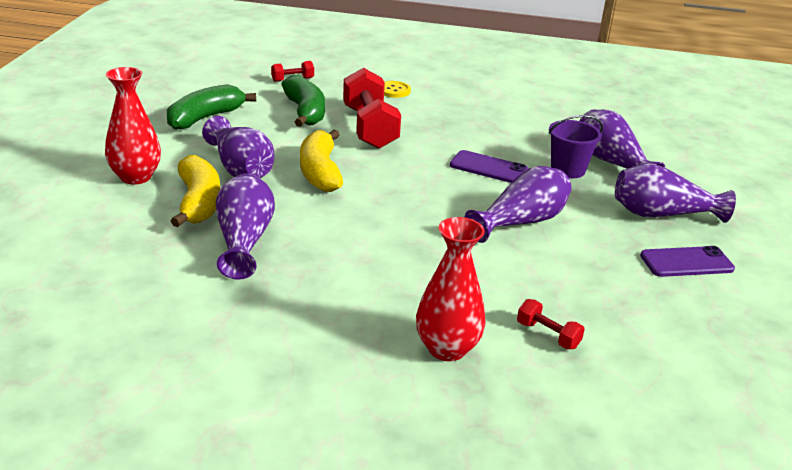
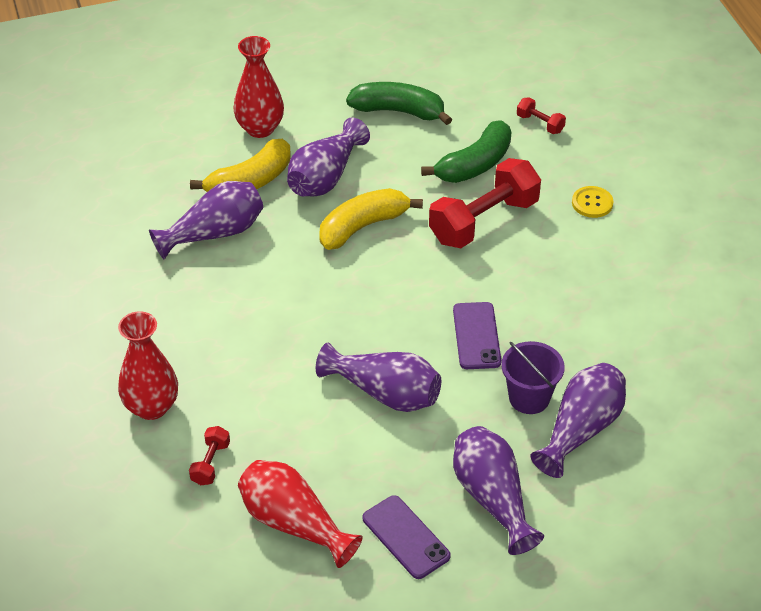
camera: 65 degrees right, 15 degrees up
none -> red vase [238,460,363,568]

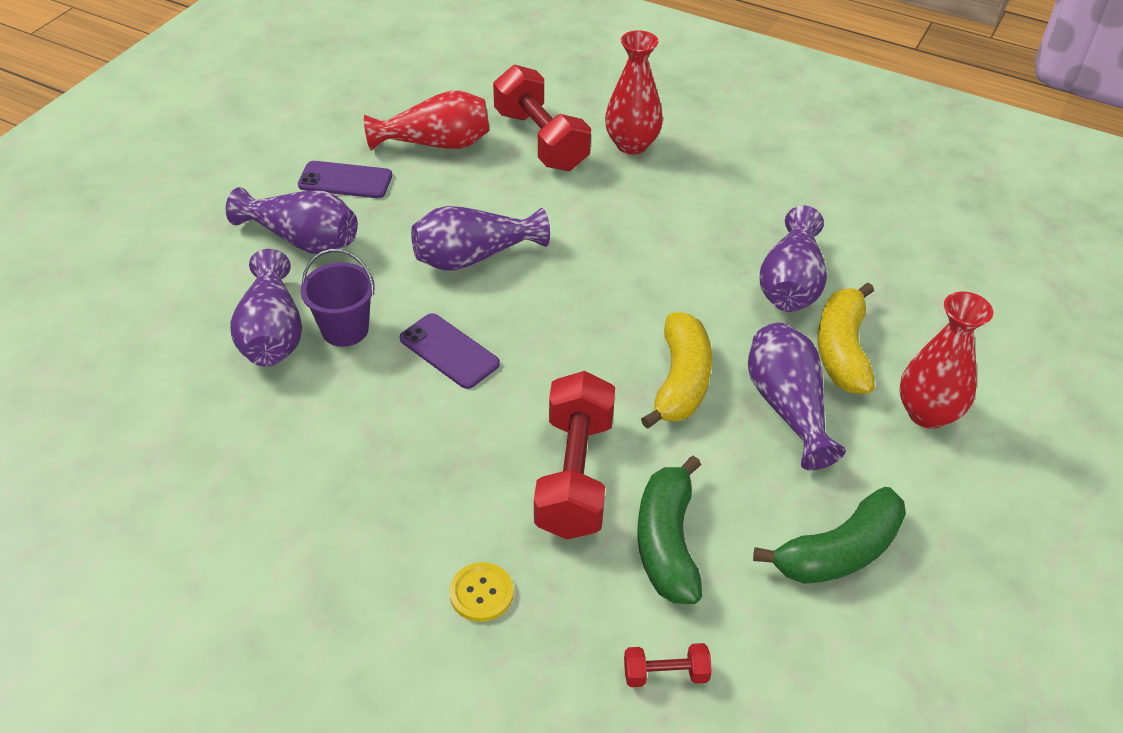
camera: 135 degrees right, 0 degrees up
red dumbbell [189,426,230,485] -> red dumbbell [493,65,591,171], size x2.23

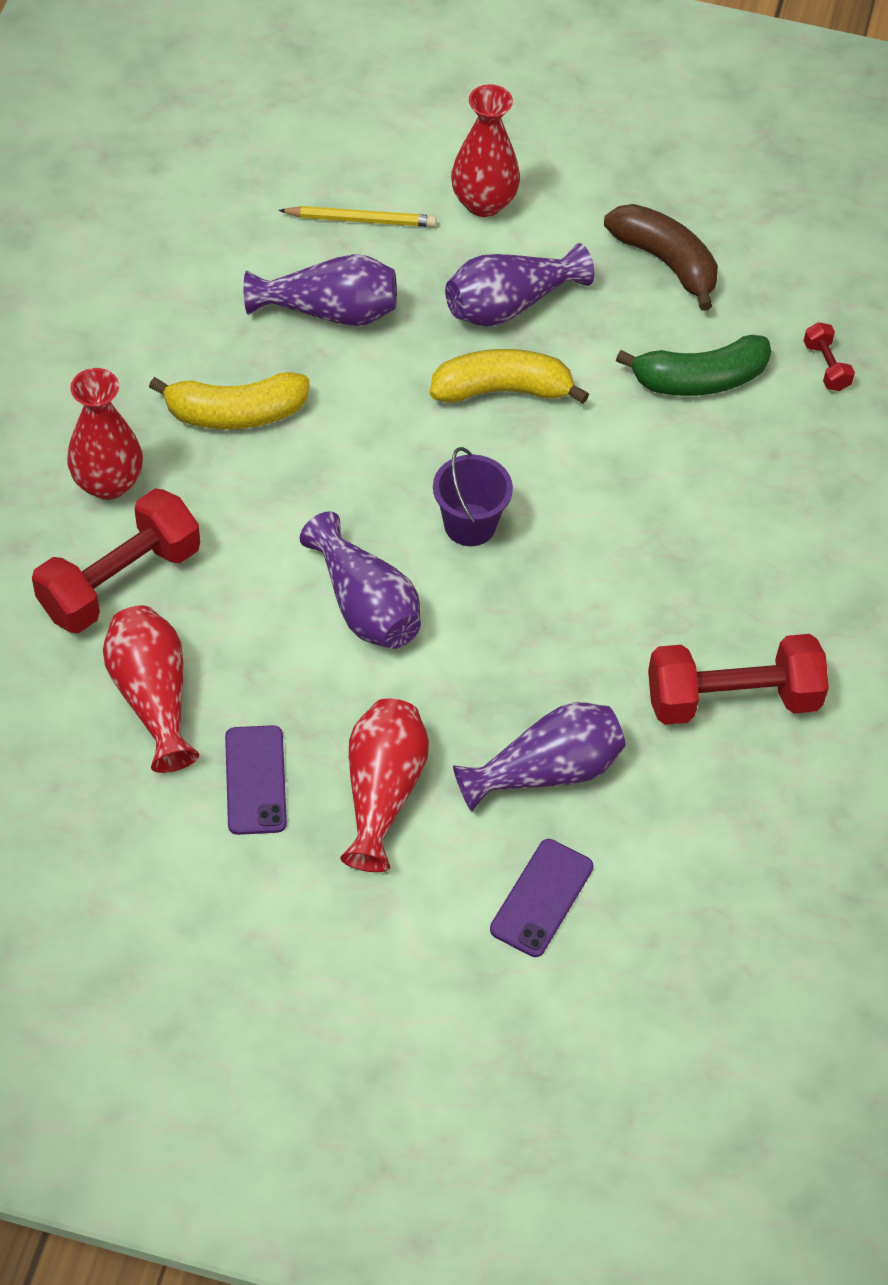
camera: 105 degrees left, 10 degrees up
purple vase [226,187,358,254] -> red vase [340,698,429,872]
purple bucket [301,249,375,347] -> purple bucket moved to [433,447,513,546]
purple phone [400,313,500,389] -> purple phone moved to [490,839,594,957]
yellow button [449,562,514,622] -> none
red dumbbell [534,371,615,539] -> red dumbbell moved to [648,634,829,725]
green banana [753,487,906,584] -> brown banana [604,204,718,311]
yellow banana [818,283,875,394] -> yellow banana moved to [149,372,309,429]
none -> yellow pencil [278,206,436,227]

